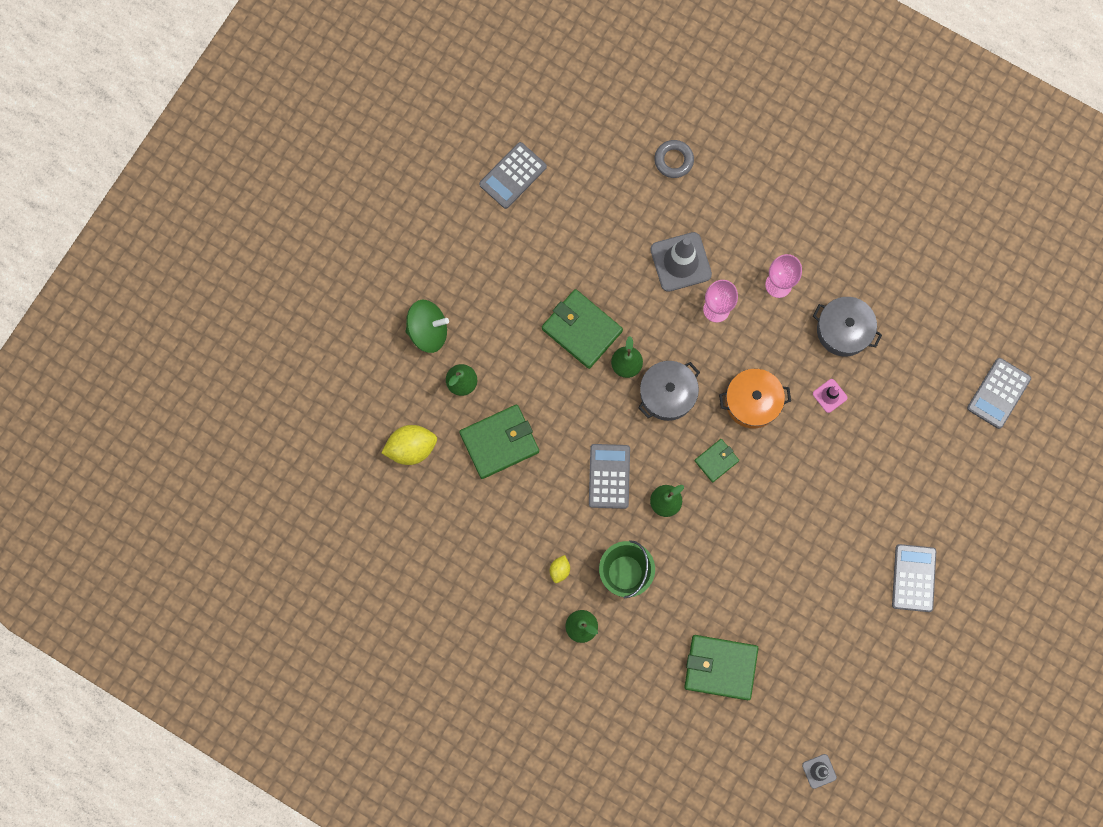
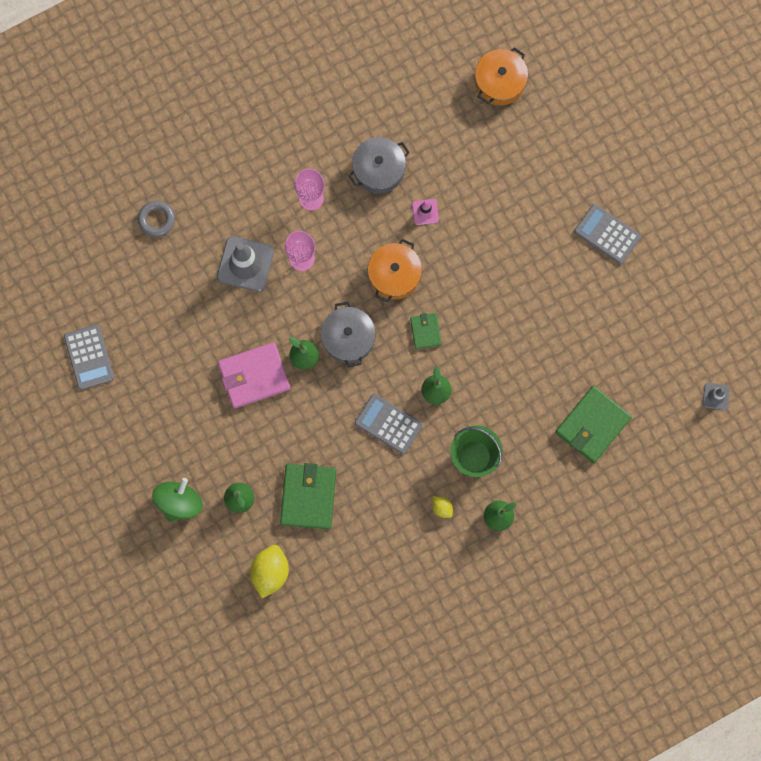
camera: 60 degrees left, 0 degrees up
green wallet [542,289,623,369] -> pink wallet [218,342,291,408]
grey calculator [967,358,1031,429] -> orange pot [475,47,528,106]

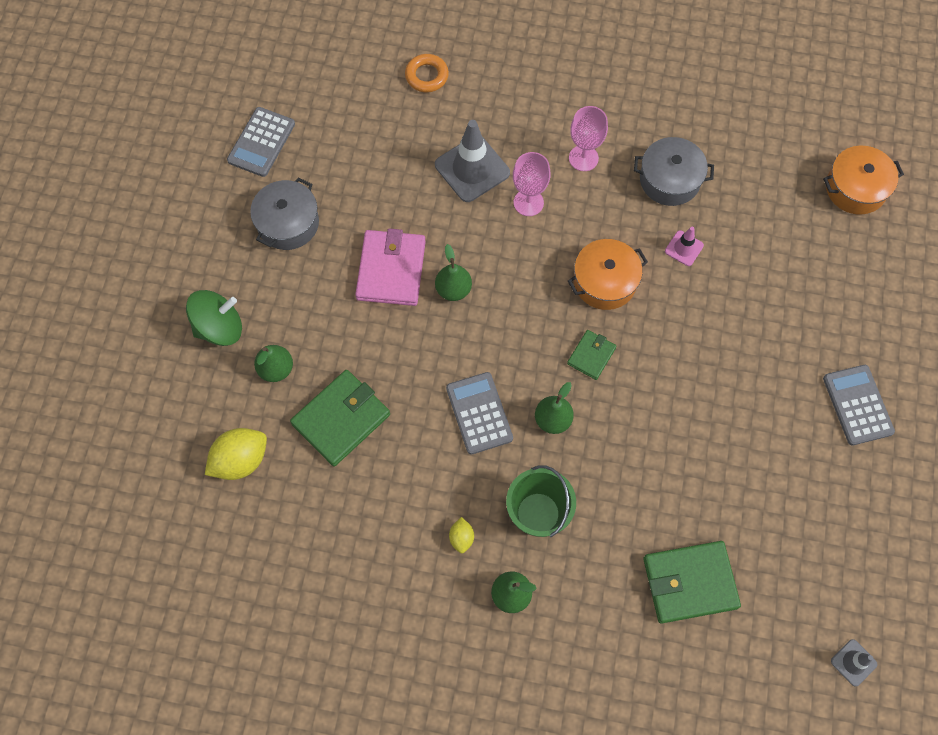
camera: 40 degrees right, 10 degrees down
grey ring [137,201,175,237] -> orange ring [405,54,449,92]
pink wallet [218,342,291,408] -> pink wallet turned 75 degrees clockwise [355,228,426,306]
grey pot [321,301,376,367] -> grey pot moved to [250,177,319,250]

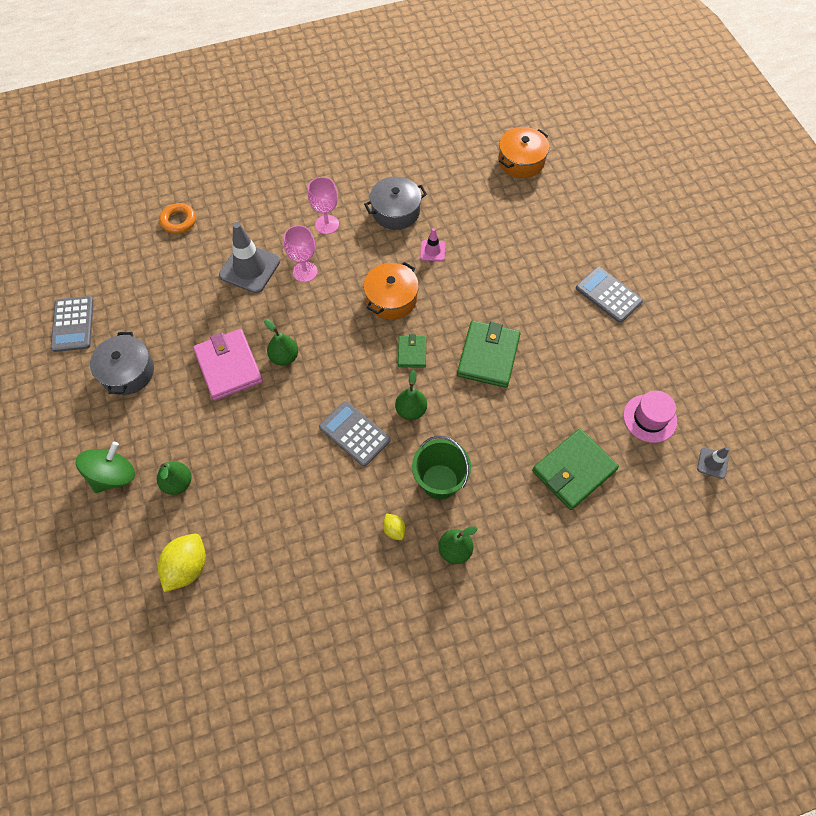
camera: 30 degrees left, 5 degrees down
green wallet [290,370,390,466] -> green wallet moved to [457,321,521,388]
none -> pink hat [623,391,677,443]

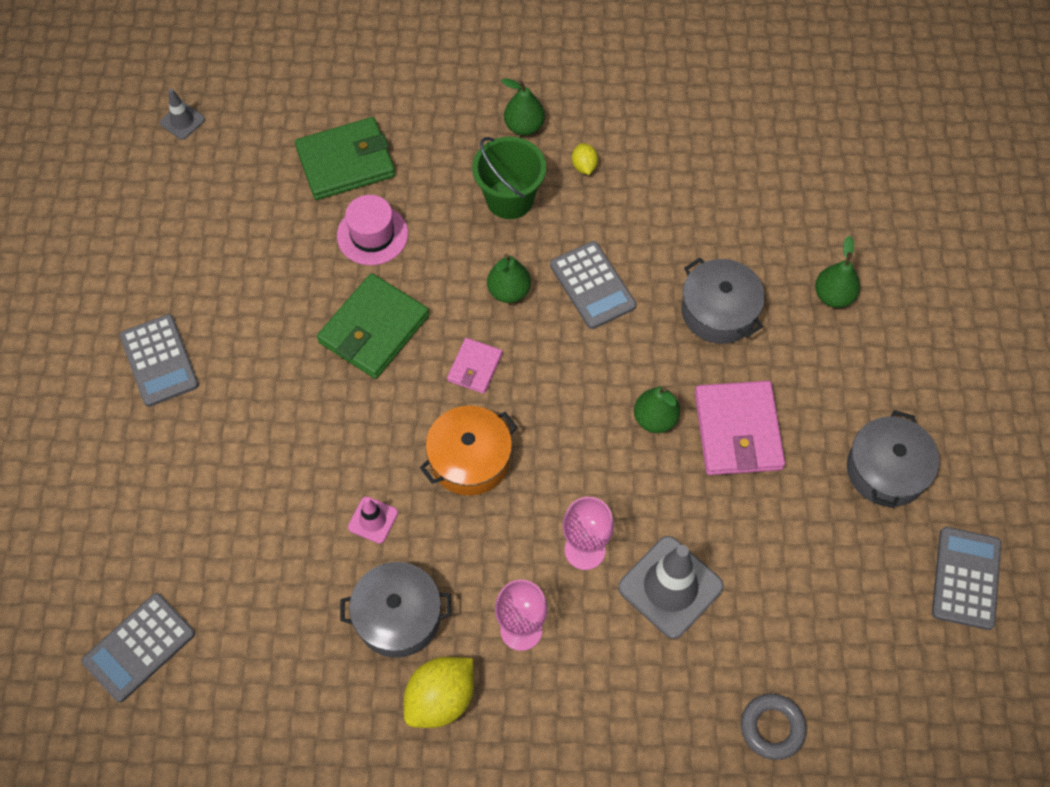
camera: 160 degrees left, 0 degrees up
green spinning top [76,442,135,493] -> none
yellow lemon [158,533,206,592] -> yellow lemon moved to [404,657,474,728]
orange ring [159,203,196,234] -> grey ring [741,694,807,760]
green wallet [398,334,426,368] -> pink wallet [447,338,503,394]
orange pot [498,127,549,178] -> grey calculator [81,593,195,702]
pink hat [623,391,677,443] -> pink hat moved to [337,195,408,265]
none -> grey pot [681,258,765,344]

